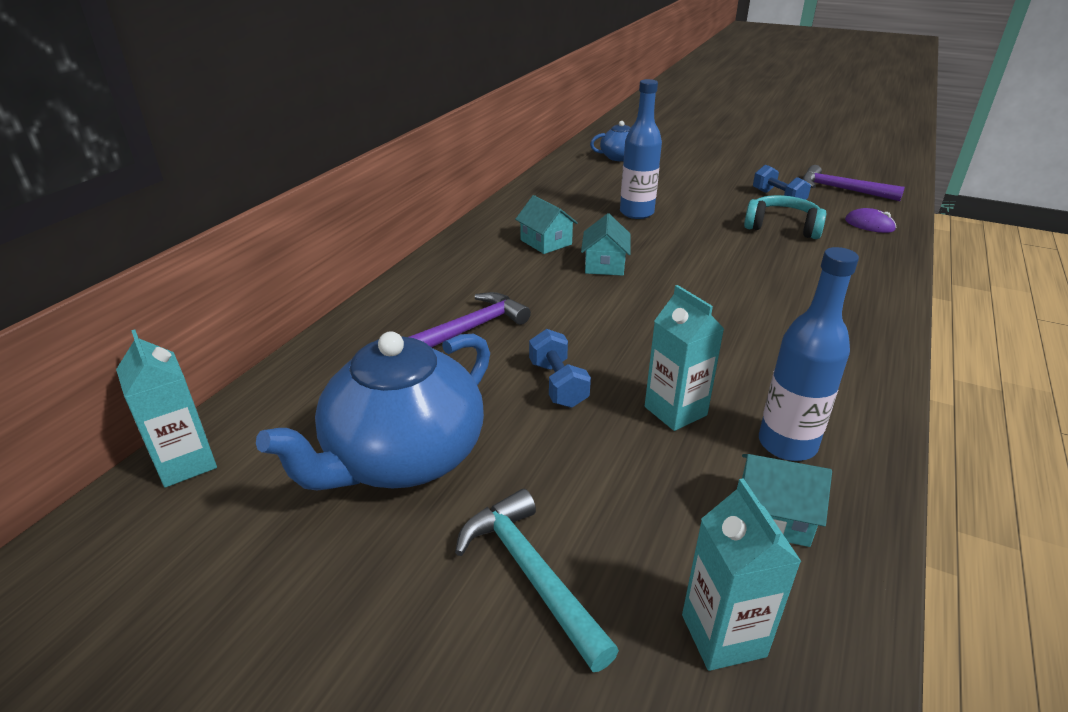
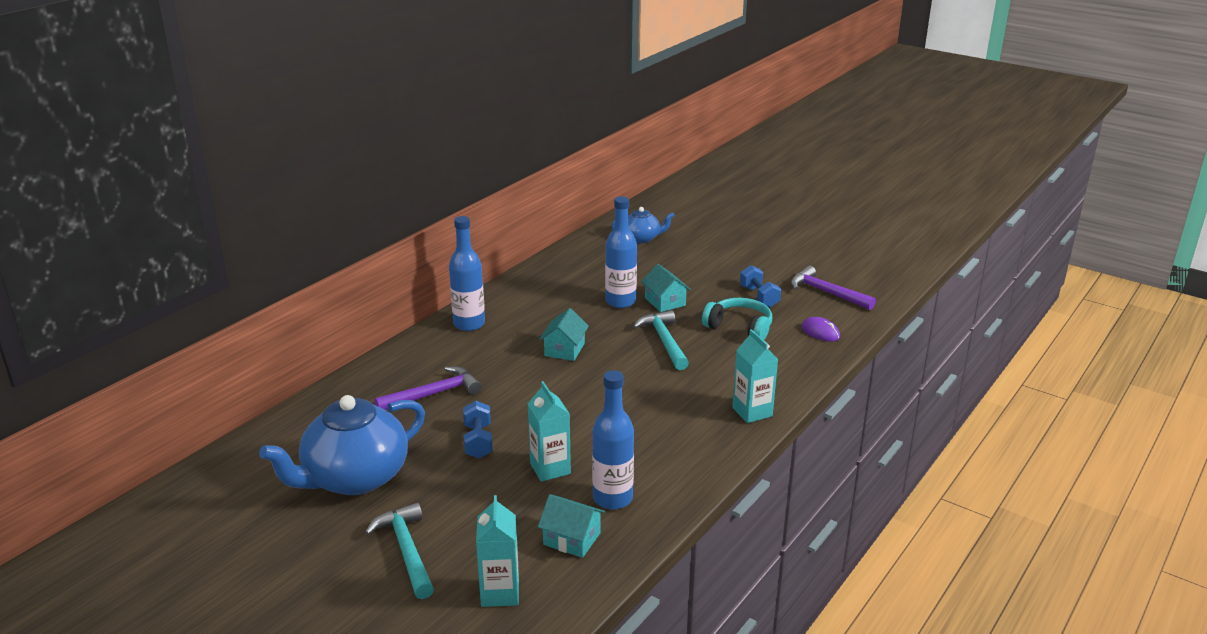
camera: 10 degrees right, 5 degrees down
turquoise carton [116,330,217,488] -> turquoise carton moved to [732,329,778,423]
turquoise house [515,195,578,254] -> turquoise house moved to [641,264,691,312]
none -> blue bottle [449,216,485,331]
none -> turquoise hammer [633,310,689,370]

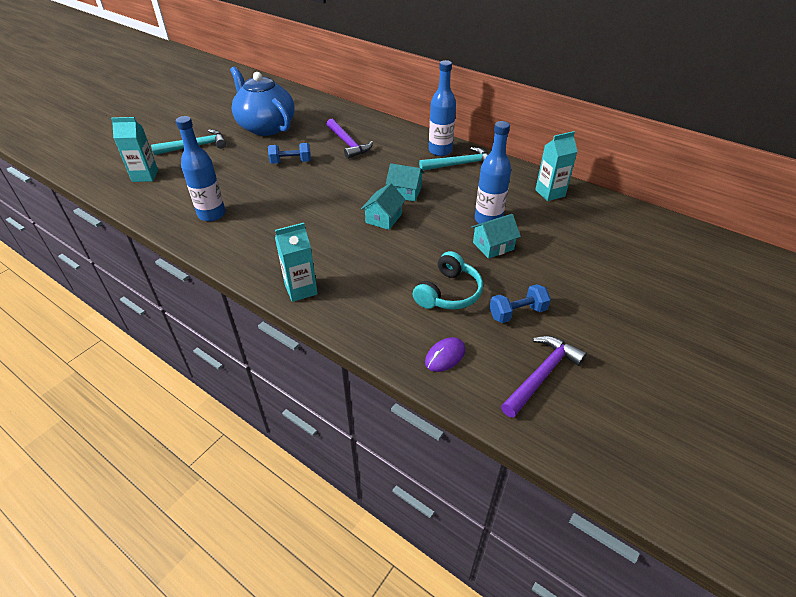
camera: 90 degrees right, 15 degrees up
turquoise carton [528,381,571,482] -> turquoise carton moved to [535,131,578,201]
turquoise house [538,494,605,558] -> turquoise house moved to [361,183,406,230]
blue teapot [612,207,675,243] -> none
turquoise hammer [633,310,689,370] -> turquoise hammer moved to [419,147,488,170]

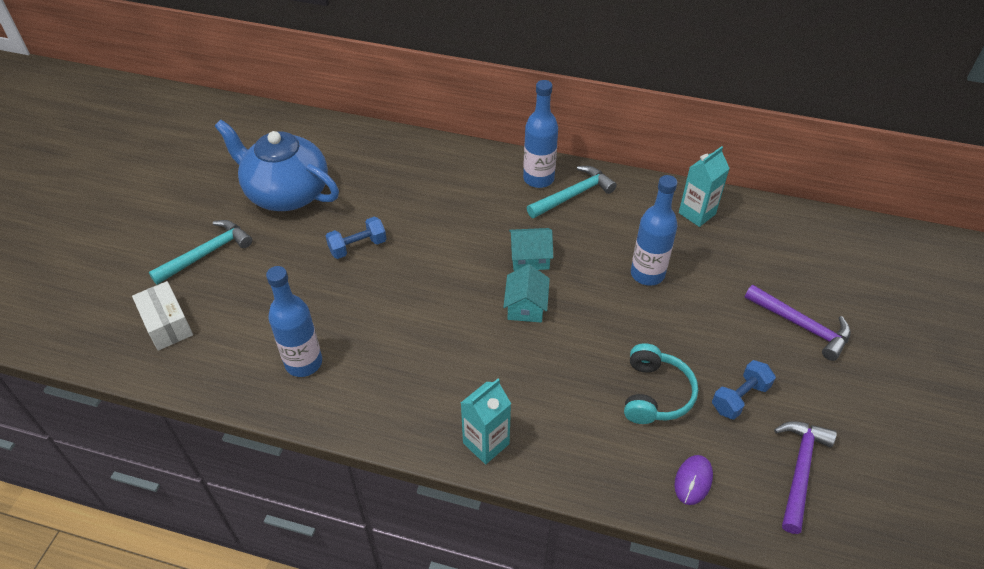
camera: 20 degrees left, 5 degrees up
turquoise carton [111,117,158,182] -> white box [132,281,193,351]
purple hammer [327,119,373,159] -> purple hammer moved to [745,285,851,361]
turquoise house [471,214,521,259] -> none

